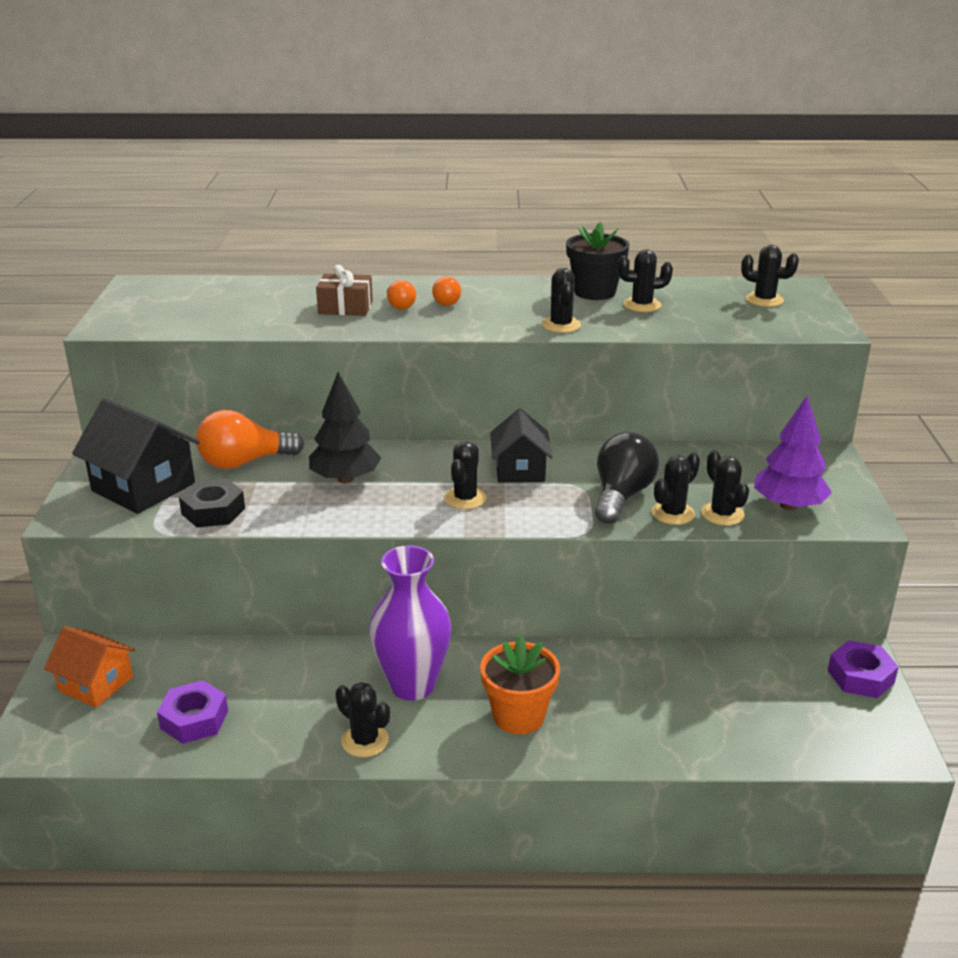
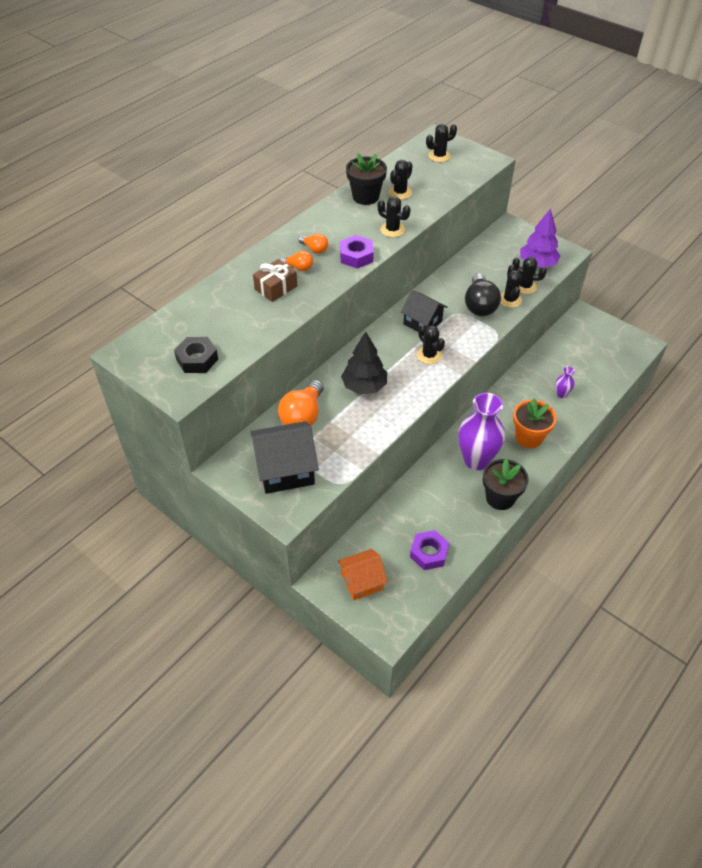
camera: 50 degrees left, 20 degrees up
black nut [179,479,245,528] -> black nut moved to [174,337,218,373]
black cactus [335,682,390,757] -> black flower pot [483,459,529,510]
black light bulb [595,432,659,524] -> black light bulb turned 150 degrees counterclockwise [465,273,501,316]
purple nut [828,640,899,698] -> purple nut moved to [340,235,374,269]
none -> purple vase [556,367,575,398]

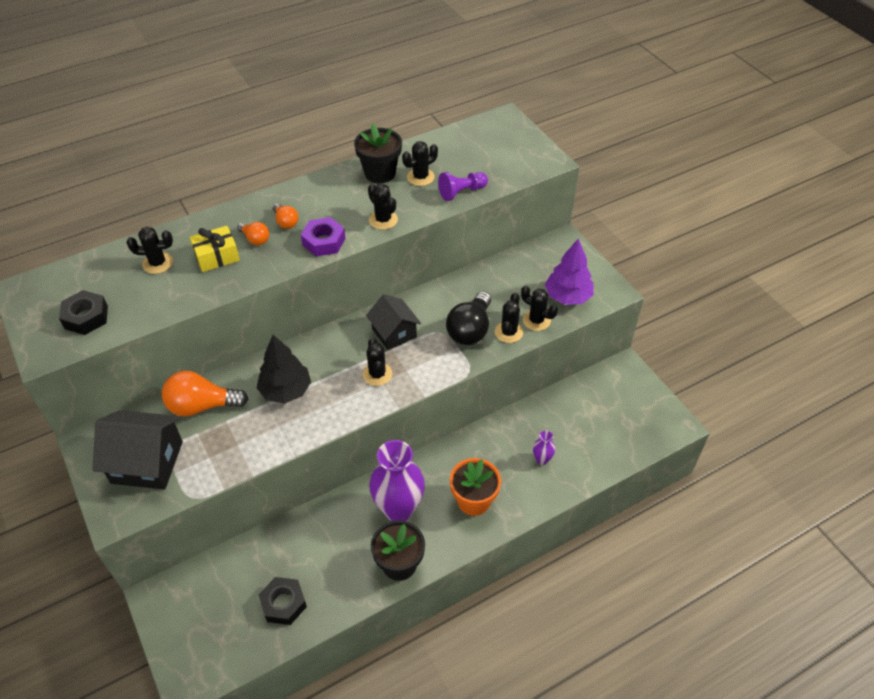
camera: 20 degrees right, 0 degrees up
brown gift [253,259,297,302] -> yellow gift [190,226,240,272]
orange light bulb [278,380,324,426] -> orange light bulb turned 45 degrees clockwise [162,371,248,417]
orange house [338,549,388,600] -> none
purple nut [410,530,449,570] -> black nut [259,577,307,625]
black cactus [426,124,457,162] -> black cactus moved to [127,227,173,274]
none -> purple pawn [438,172,488,201]

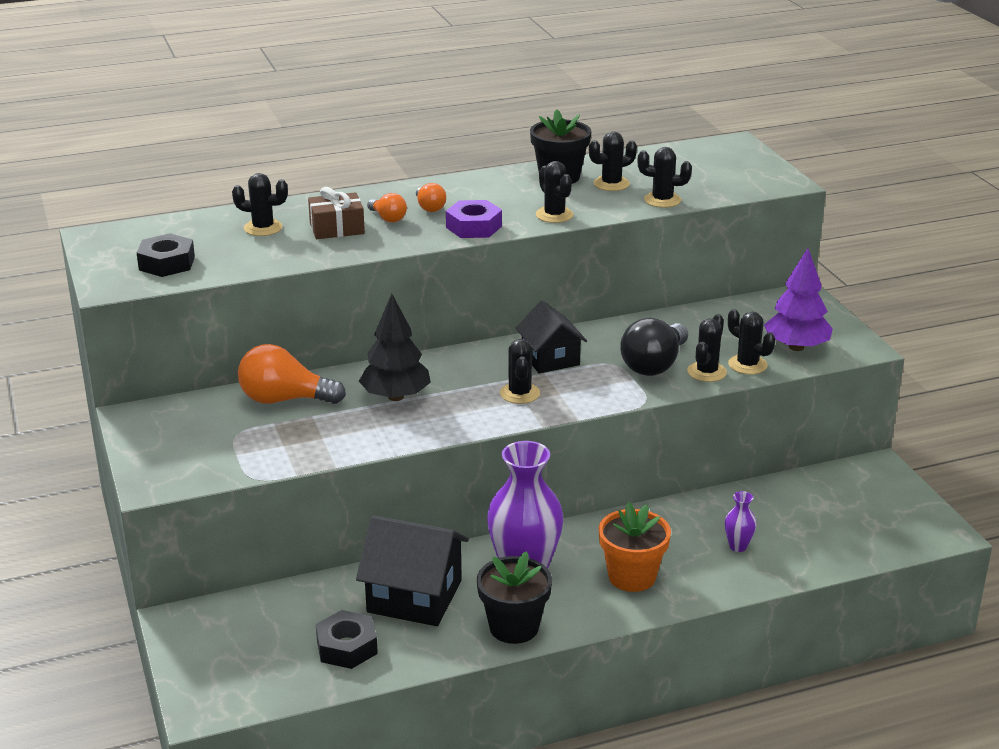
camera: 10 degrees right, 20 degrees down
black house [93,410,183,490] -> black house moved to [356,515,469,626]
yellow gift [190,226,240,272] -> brown gift [308,187,365,239]
purple pawn [438,172,488,201] -> black cactus [638,147,692,208]

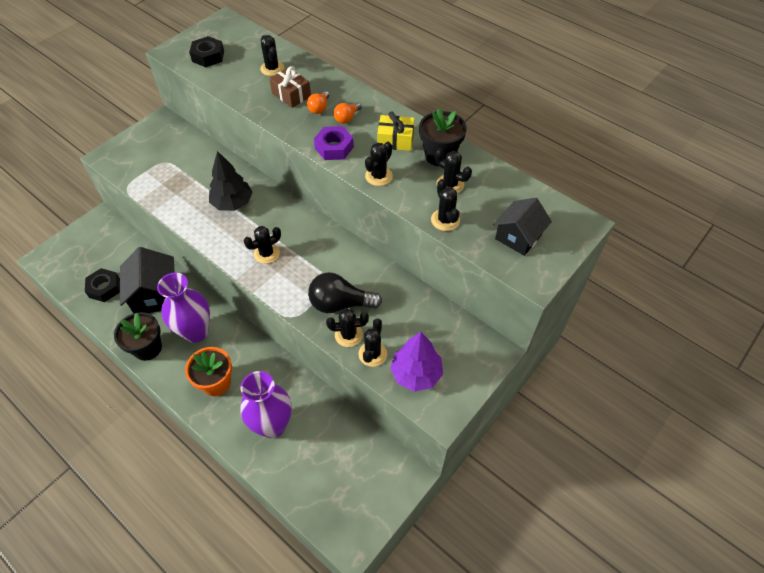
camera: 60 degrees right, 25 degrees up
orange light bulb [238,344,346,404] -> none
black house [516,300,587,373] -> black house moved to [493,198,552,256]
purple vase [725,491,757,552] -> purple vase [241,371,292,438], size x2.31
none -> yellow gift [377,112,414,151]

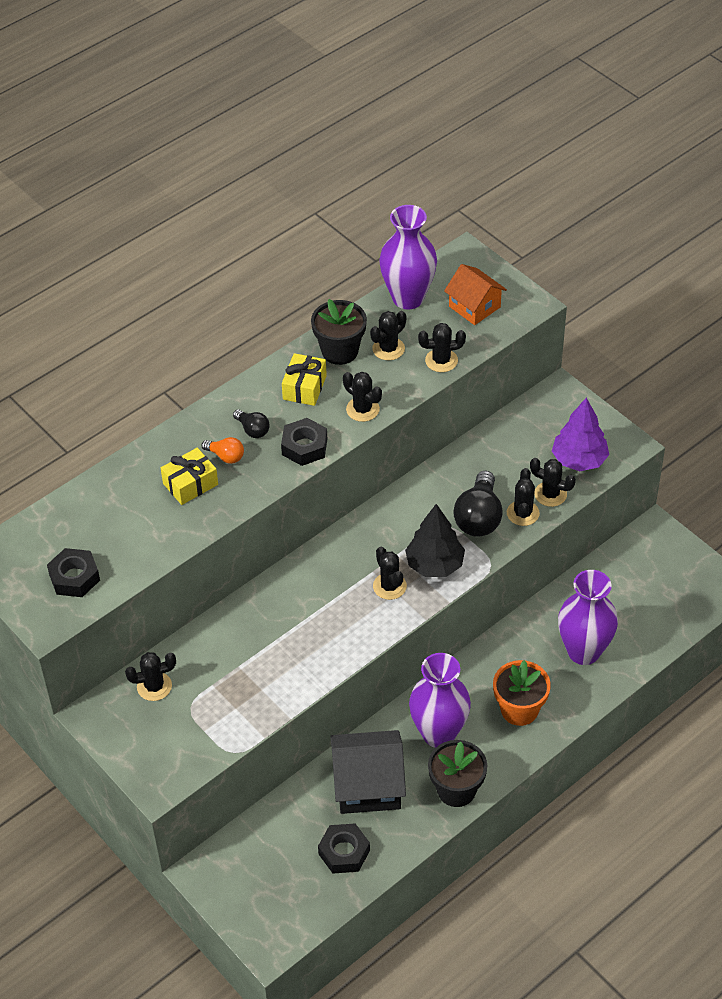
camera: 80 degrees left, 5 degrees down
black tree [209,151,253,211] -> black tree moved to [405,504,465,577]
black cactus [260,35,284,76] -> black cactus moved to [125,652,176,701]
brown gift [269,66,311,108] -> yellow gift [161,448,218,505]
purple nut [314,126,354,160] -> black nut [281,418,327,466]
orange light bulb [334,102,362,124] -> black light bulb [233,410,270,438]
black house [493,198,552,256] -> orange house [444,264,507,325]
none -> purple vase [379,205,437,310]

